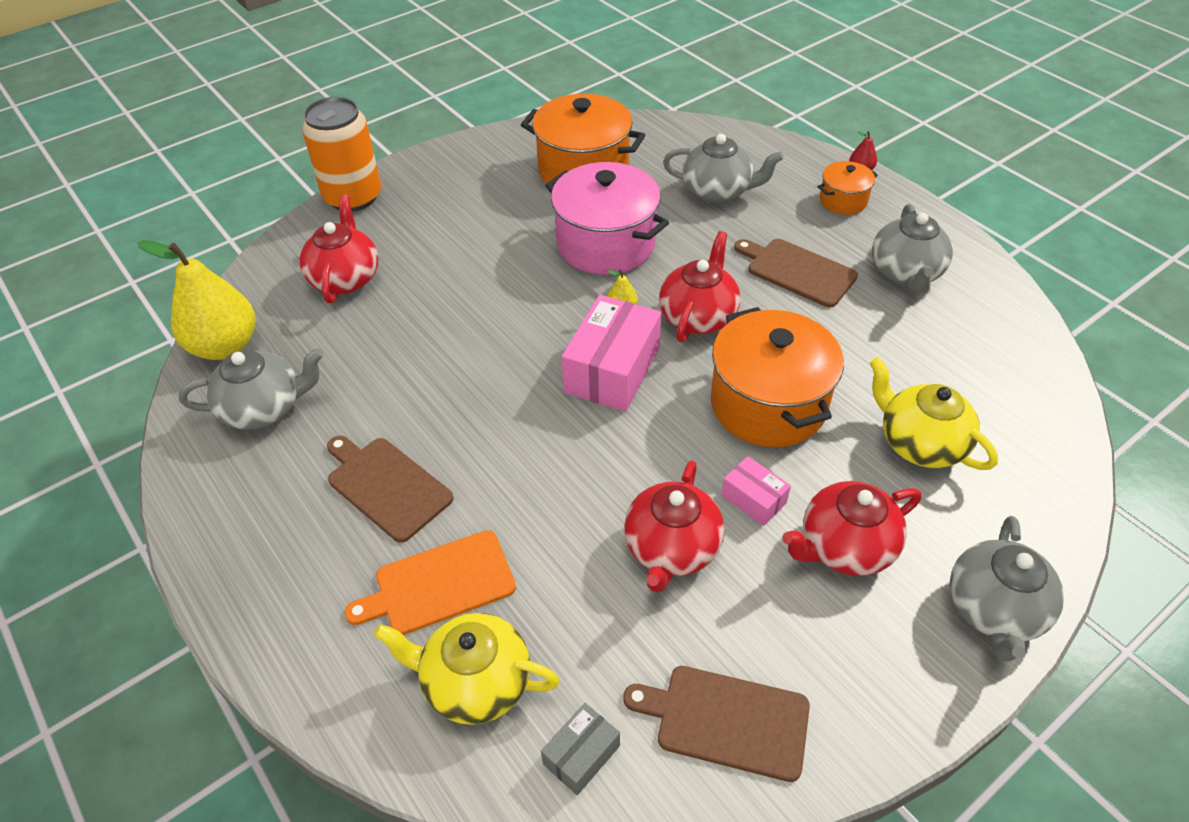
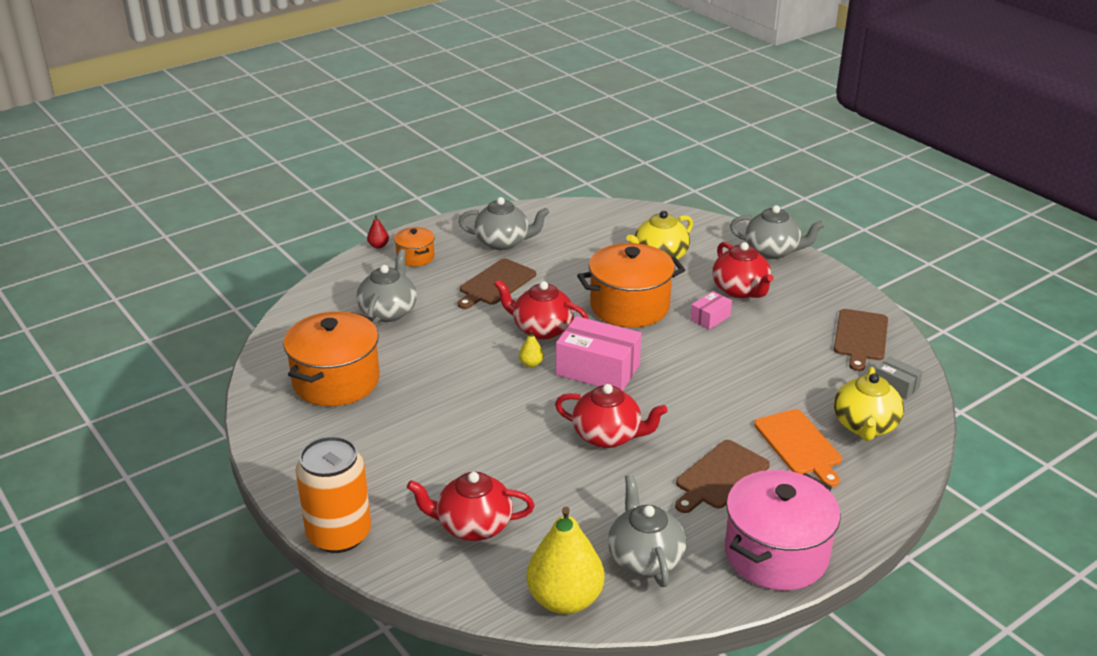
camera: 90 degrees left, 15 degrees down
pink pot [545,162,669,275] -> pink pot moved to [725,470,841,590]
red teapot [624,461,724,593] -> red teapot moved to [555,384,668,448]

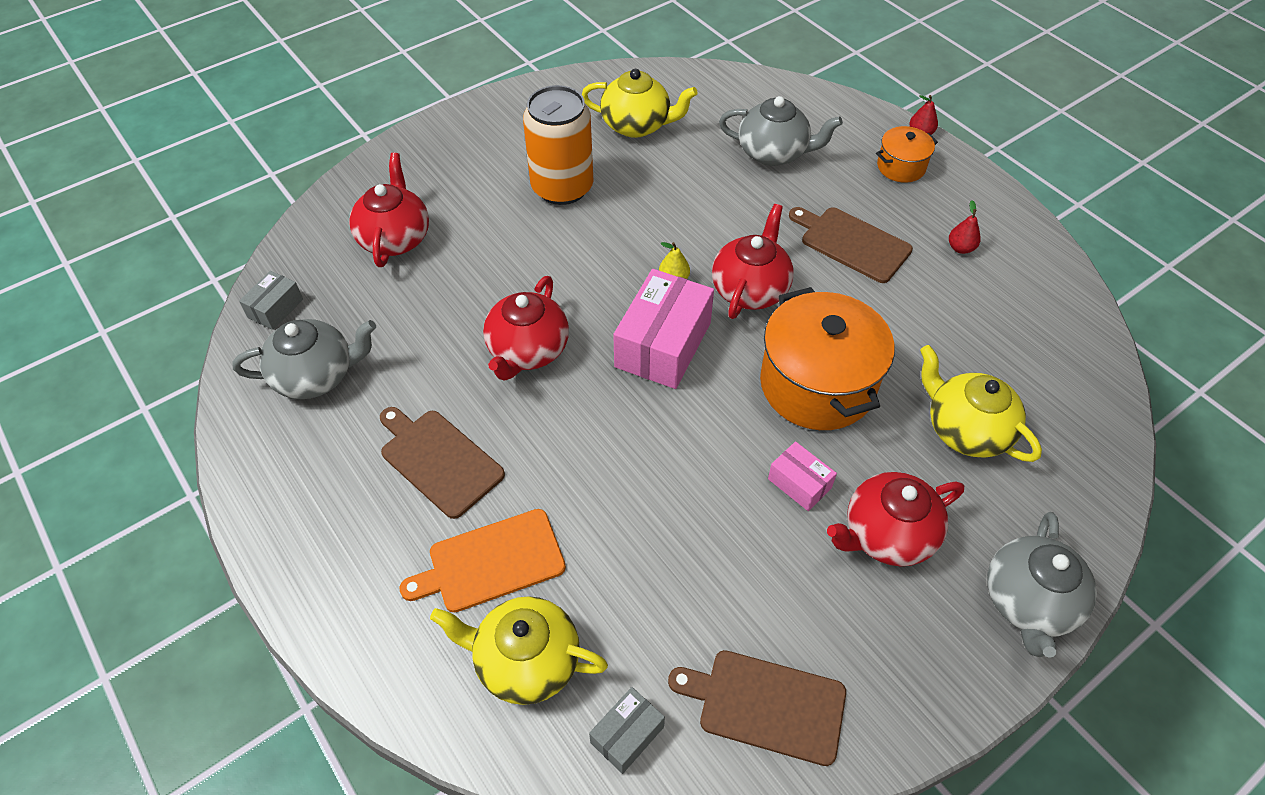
camera: 90 degrees right, 20 degrees up
orange pot [283,311,380,406] -> yellow teapot [582,69,698,138]
orange can [296,436,371,553] -> orange can moved to [523,85,593,205]
grey teapot [459,197,549,250] -> red pear [949,200,981,254]
yellow pear [526,507,604,614] -> grey box [239,271,303,330]
pink pot [725,470,841,590] -> none

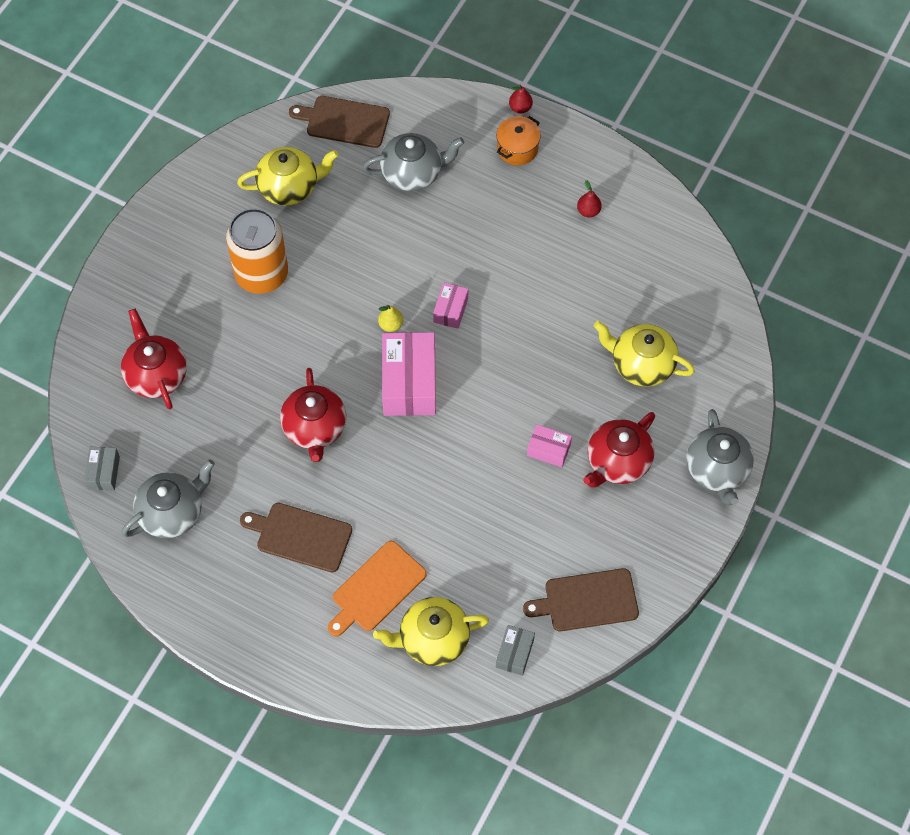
camera: 25 degrees left, 10 degrees up
red teapot [712,204,794,319] -> pink box [433,283,468,329]
orange pot [760,287,895,430] -> none
brown cutting board [789,207,913,283] -> brown cutting board moved to [289,96,390,148]

